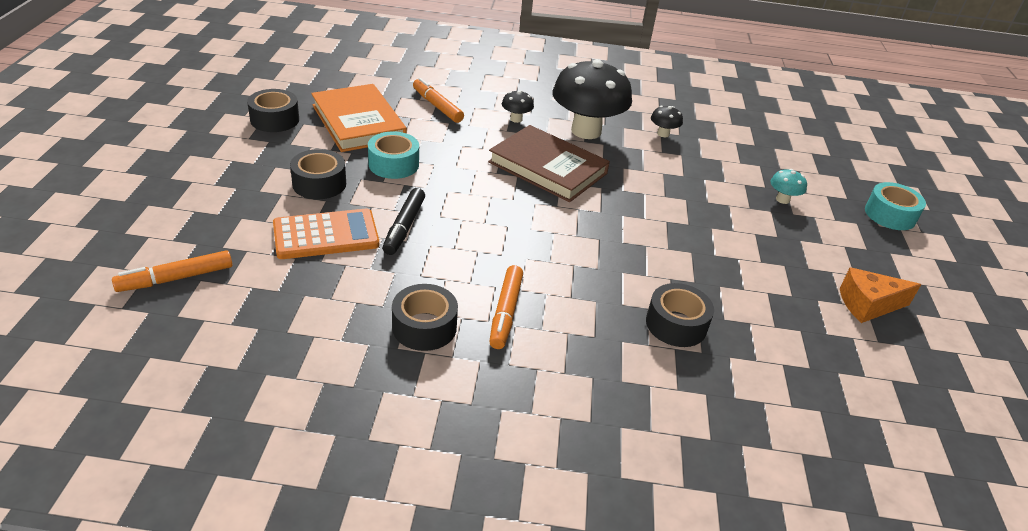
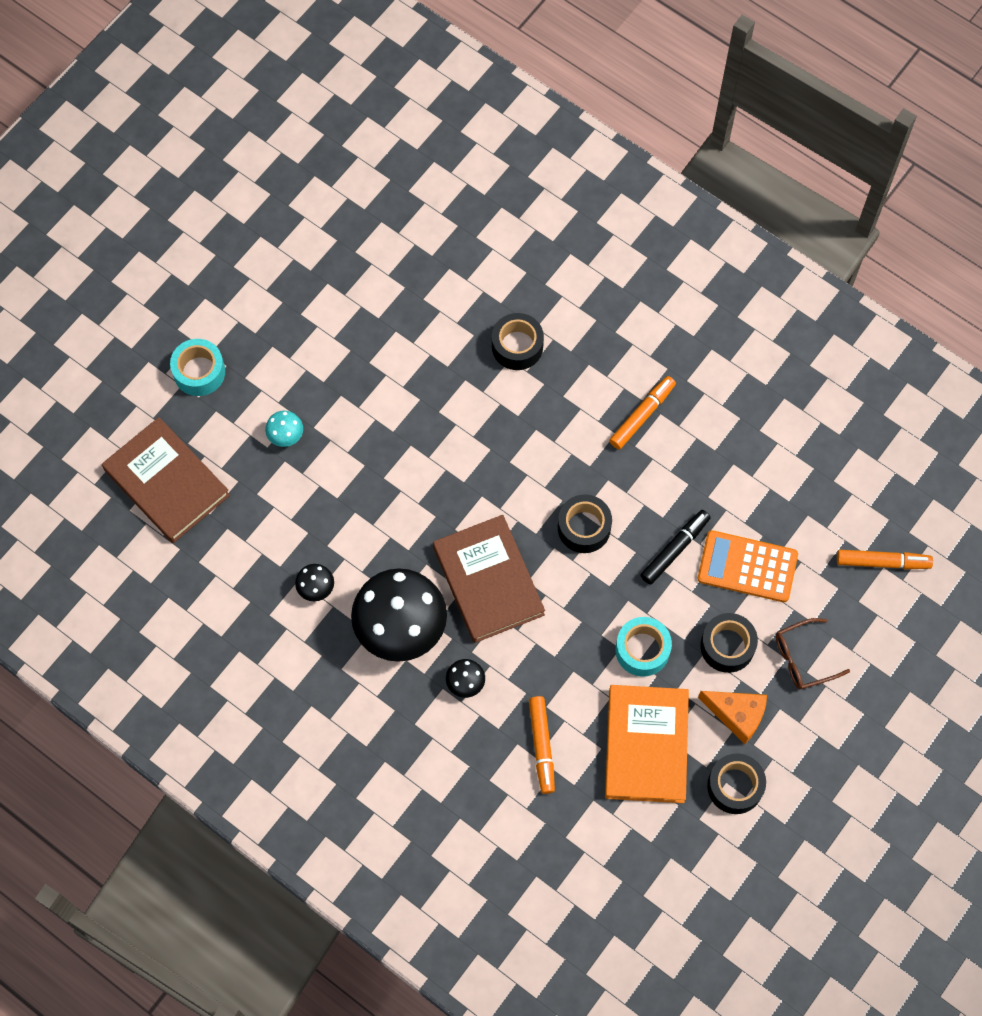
camera: 145 degrees left, 30 degrees up
black tape [392,284,458,351] -> black tape moved to [558,494,612,553]
orange cheese [840,267,921,323] -> orange cheese moved to [698,691,767,744]
none -> brown book [102,417,230,543]
none -> brown glasses [776,618,850,689]

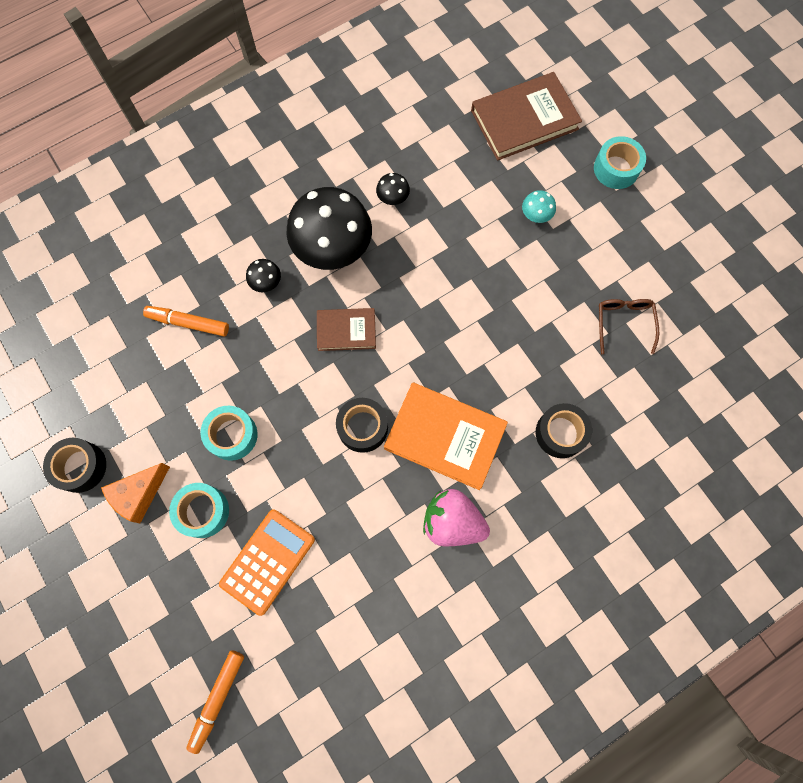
camera: 110 degrees right, 5 degrees up
brown book [433,515,545,643] -> brown book [317,308,376,351], size x0.59
orange book [605,685,689,803] -> orange book moved to [384,383,508,490]
orange marker [609,376,676,450] -> pink strawberry [423,489,490,546]
black marker [640,510,711,585] -> none
black tape [700,613,758,673] -> turquoise tape [169,483,229,538]
brown glasses [776,618,850,689] -> brown glasses moved to [599,299,659,355]

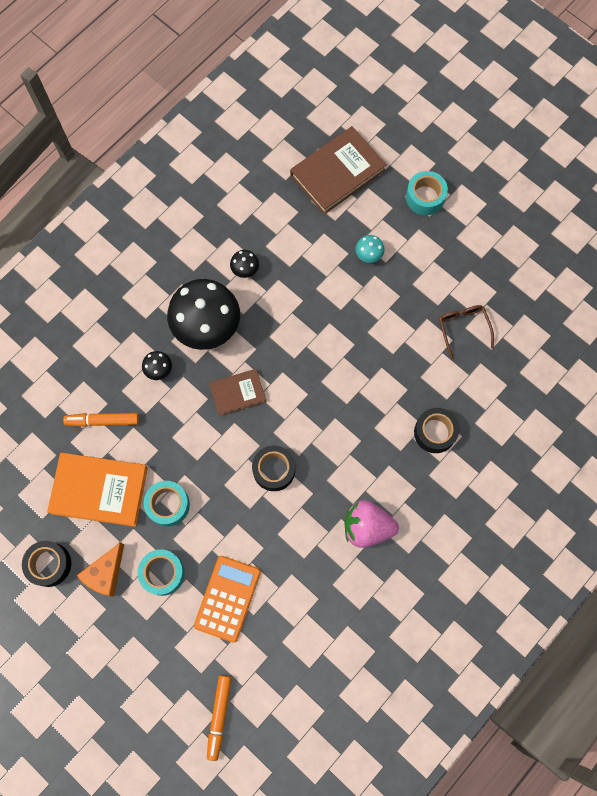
camera: 15 degrees left, 0 degrees up
orange book [384,383,508,490] -> orange book moved to [47,453,148,527]

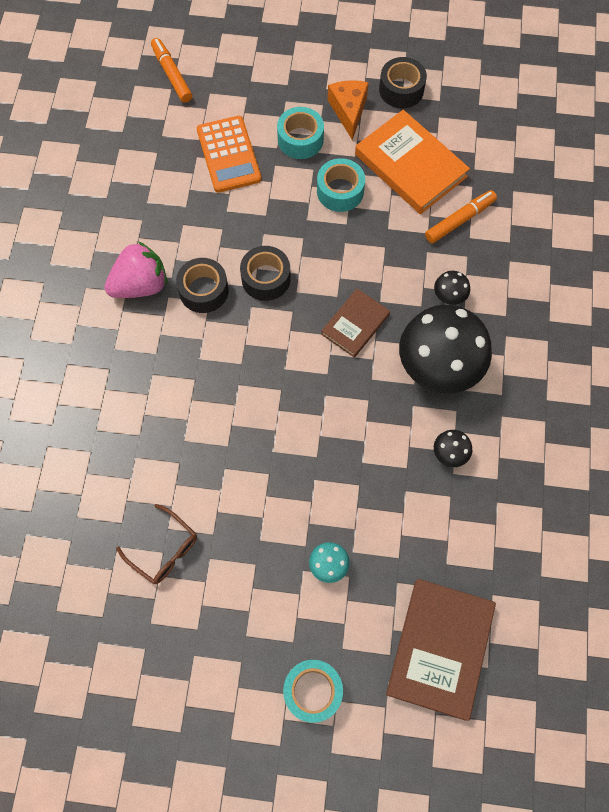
camera: 145 degrees right, 5 degrees down
orange book [47,453,148,527] -> orange book turned 75 degrees clockwise [355,110,470,214]
black tape [414,408,459,453] -> black tape moved to [176,258,229,313]

